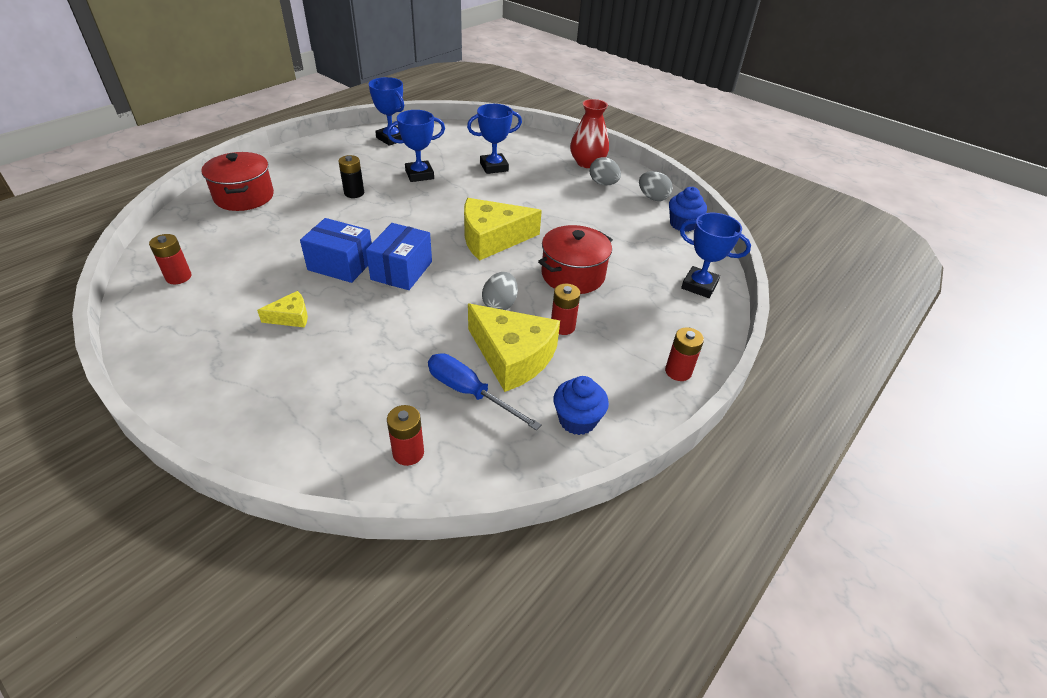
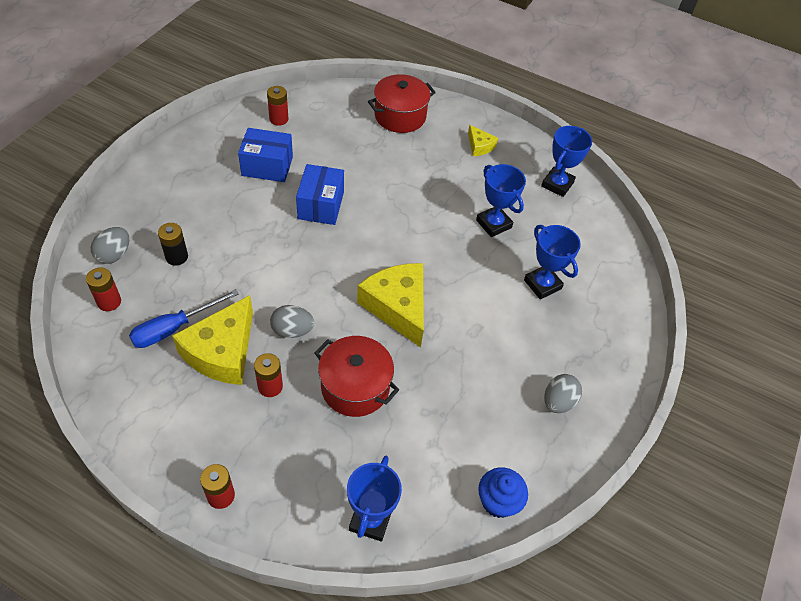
camera: 75 degrees right, 10 degrees up
yellow cheese [257,291,308,328] -> yellow cheese moved to [468,125,498,156]
black battery [338,155,364,198] -> black battery moved to [158,223,188,266]
blue box [366,223,432,290] -> blue box moved to [238,128,293,182]
blue screwdriver [428,353,542,431] -> blue screwdriver turned 150 degrees counterclockwise [129,289,239,348]
blue cupcake [553,376,609,435] -> none
red vase [570,99,609,168] -> none
grey egg [639,171,673,201] -> grey egg moved to [90,227,129,264]

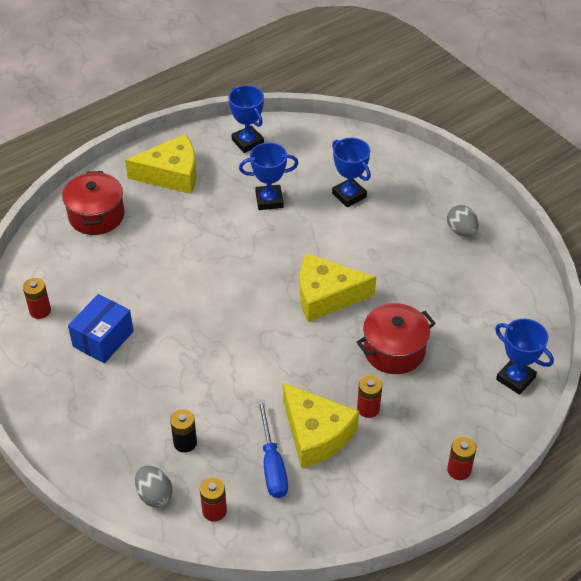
camera: 60 degrees left, 5 degrees down
grey egg [270,305,314,338] -> none
blue box [296,164,344,225] -> none
yellow cheese [468,125,498,156] -> yellow cheese [125,134,197,194], size x2.06
blue cupcake [478,467,528,518] -> none
blue trophy [524,225,581,299] -> blue trophy turned 60 degrees clockwise [332,138,371,207]

